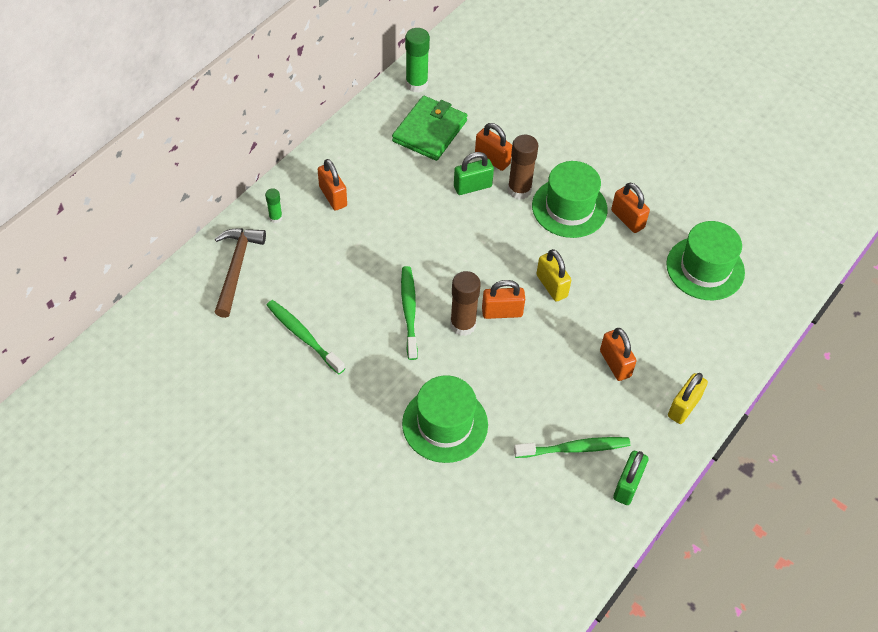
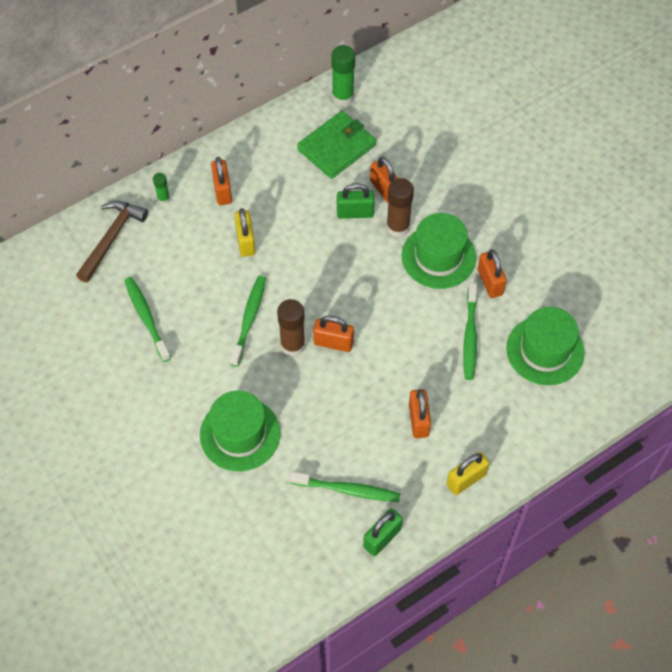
camera: 20 degrees right, 5 degrees up
yellow padlock [536,249,571,302] -> yellow padlock moved to [234,208,256,257]
none -> green toothbrush [463,283,477,380]

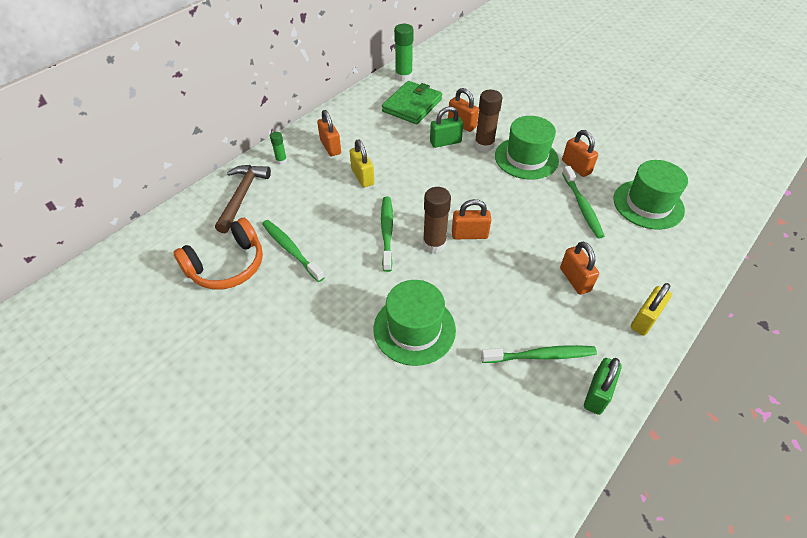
camera: 15 degrees left, 10 degrees down
none -> orange headphones [173,218,263,289]

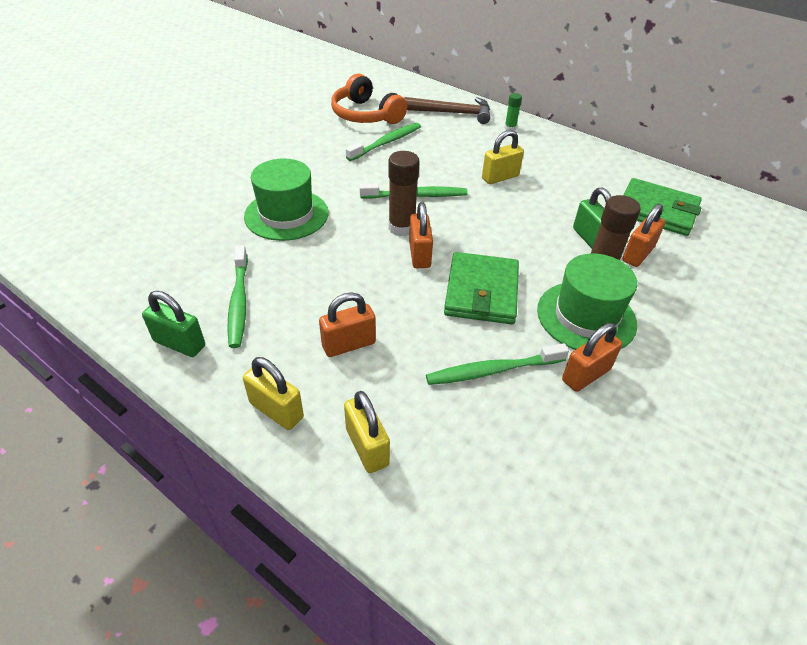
camera: 85 degrees right, 5 degrees down
orange padlock [317,110,341,156] -> none
green glue stick [394,24,414,82] -> none
green hat [614,160,688,230] -> none
none -> yellow padlock [344,391,390,473]
none -> green wallet [444,252,519,324]

